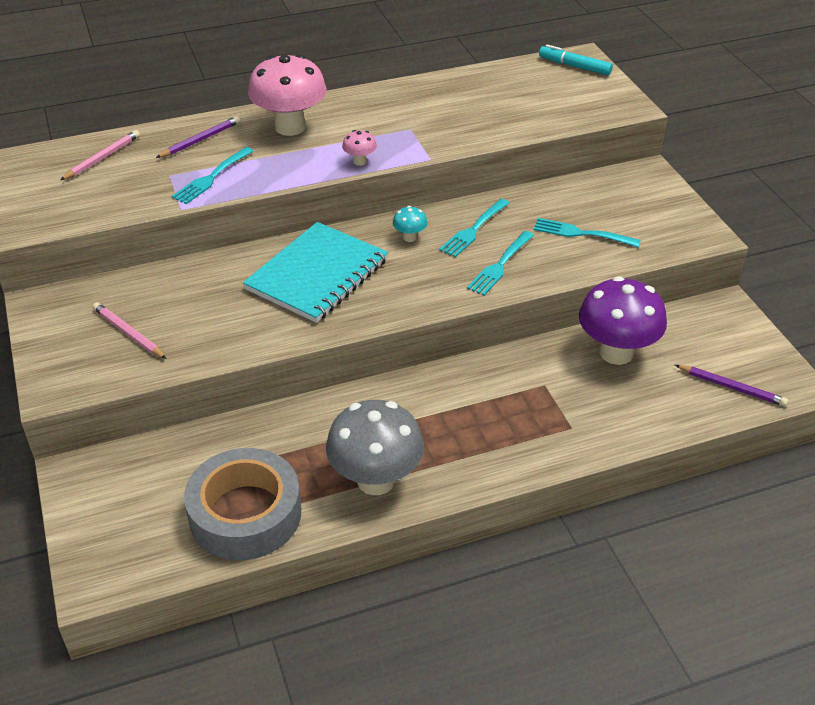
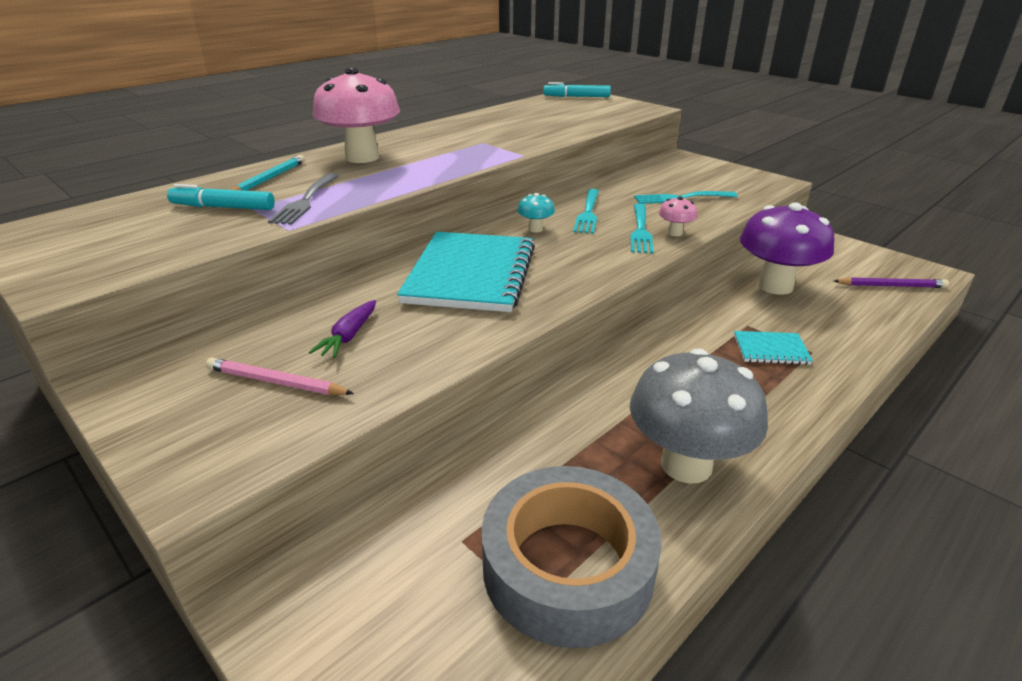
camera: 25 degrees left, 10 degrees down
pink pencil [60,130,140,180] -> none
purple pencil [156,116,240,158] -> turquoise pencil [231,155,305,191]
turquoise fork [171,147,254,204] -> grey fork [268,173,339,225]
pink mushroom [342,130,377,166] -> pink mushroom moved to [659,196,697,236]
none -> turquoise marker [167,184,275,210]
none -> purple carrot [309,300,376,358]
none -> turquoise notebook [734,331,813,365]

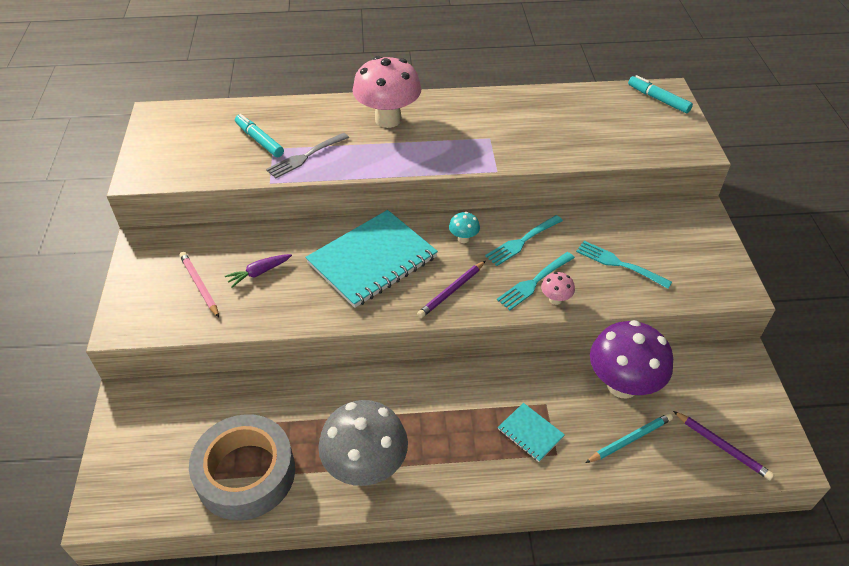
camera: 40 degrees right, 15 degrees up
turquoise pencil [231,155,305,191] -> turquoise pencil moved to [585,413,673,463]
none -> purple pencil [417,261,485,318]

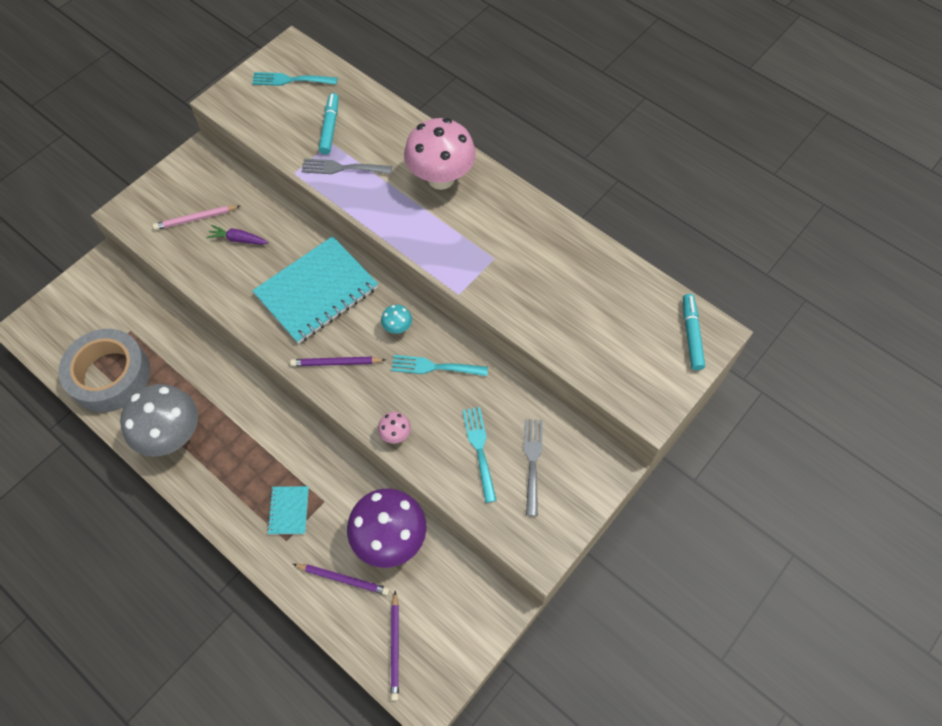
camera: 45 degrees right, 15 degrees up
pink pencil [180,252,219,317] -> pink pencil turned 120 degrees counterclockwise [153,205,240,230]
turquoise notebook [305,210,438,308] -> turquoise notebook turned 45 degrees counterclockwise [252,236,378,344]
turquoise fork [497,252,575,310] -> turquoise fork moved to [252,72,338,86]
turquoise pencil [585,413,673,463] -> purple pencil [293,564,390,595]
none -> grey fork [524,419,543,516]

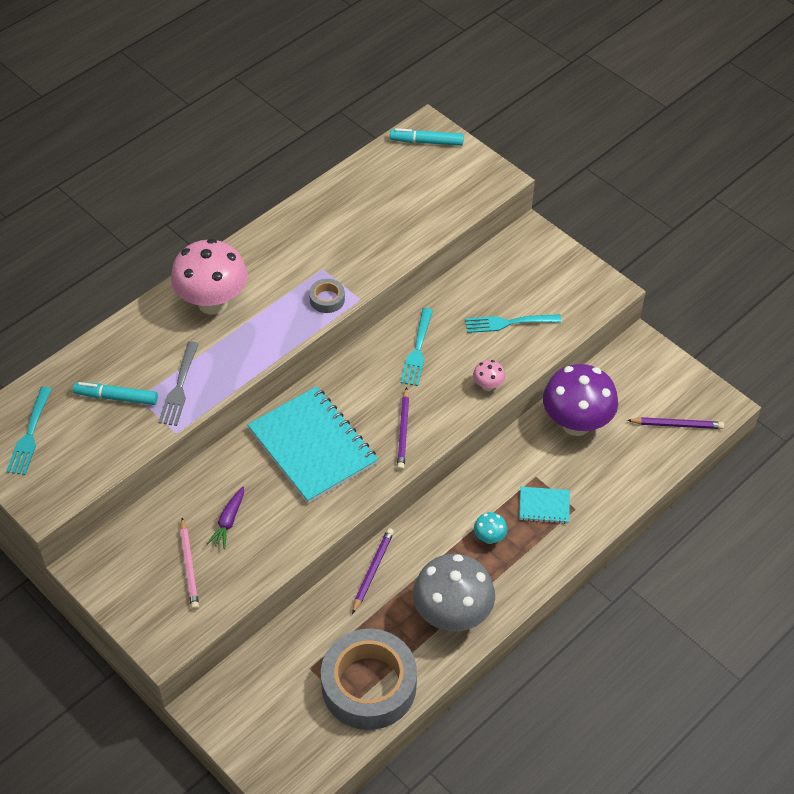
camera: 85 degrees left, 10 degrees down
purple pencil [293,564,390,595] -> purple pencil moved to [352,528,394,614]
turquoise mushroom [381,305,412,334] -> turquoise mushroom moved to [474,512,507,544]
grey fork [524,419,543,516] -> none
none -> grey tape [309,279,345,313]

